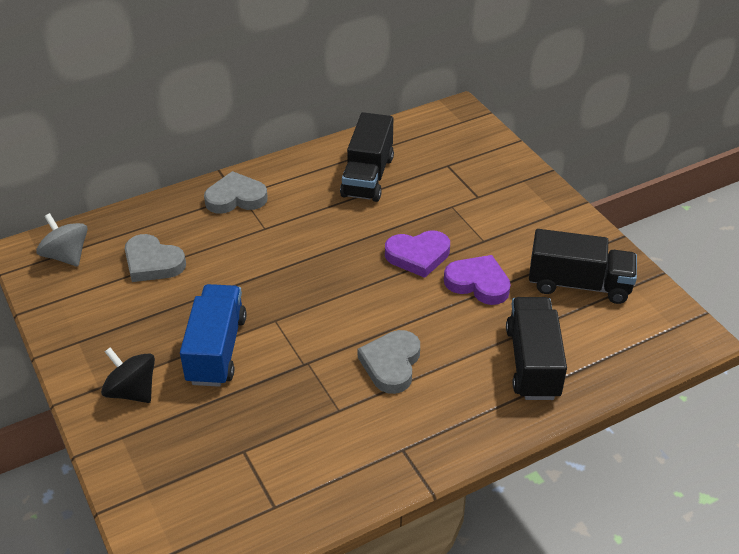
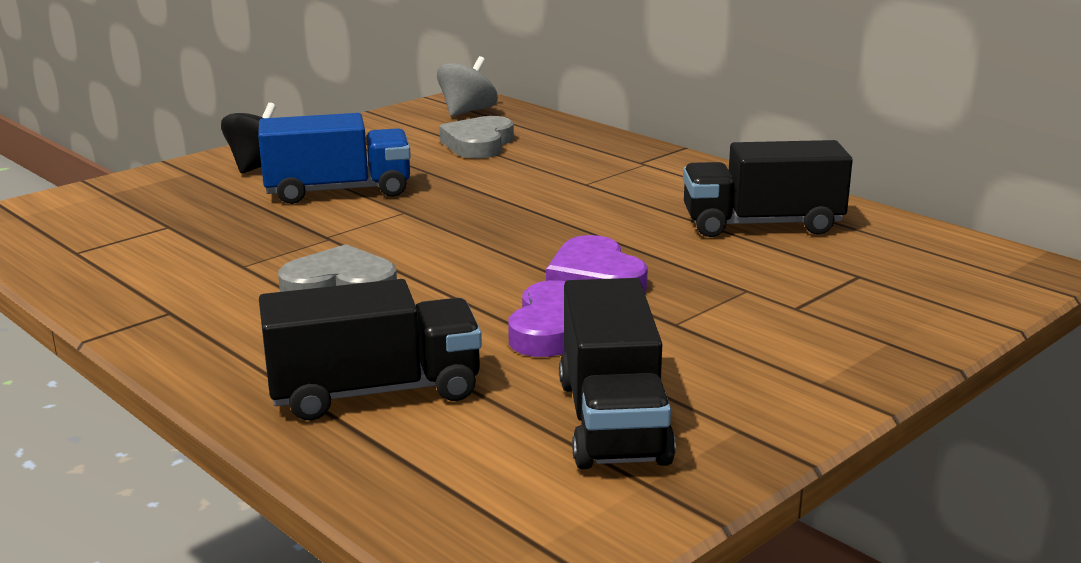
camera: 75 degrees right, 20 degrees down
grey heart [204,171,268,214] -> none

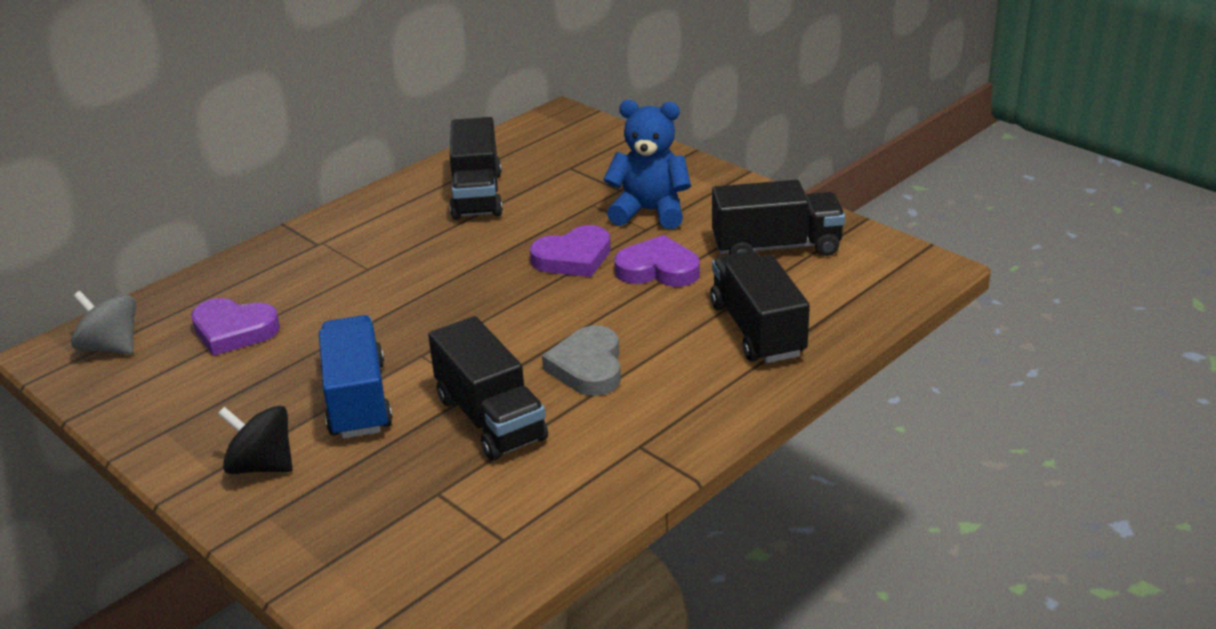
camera: 90 degrees left, 10 degrees up
grey heart [439,116,514,158] -> purple heart [191,298,280,356]
none -> black truck [428,316,548,460]
none -> blue teddy bear [603,100,691,229]

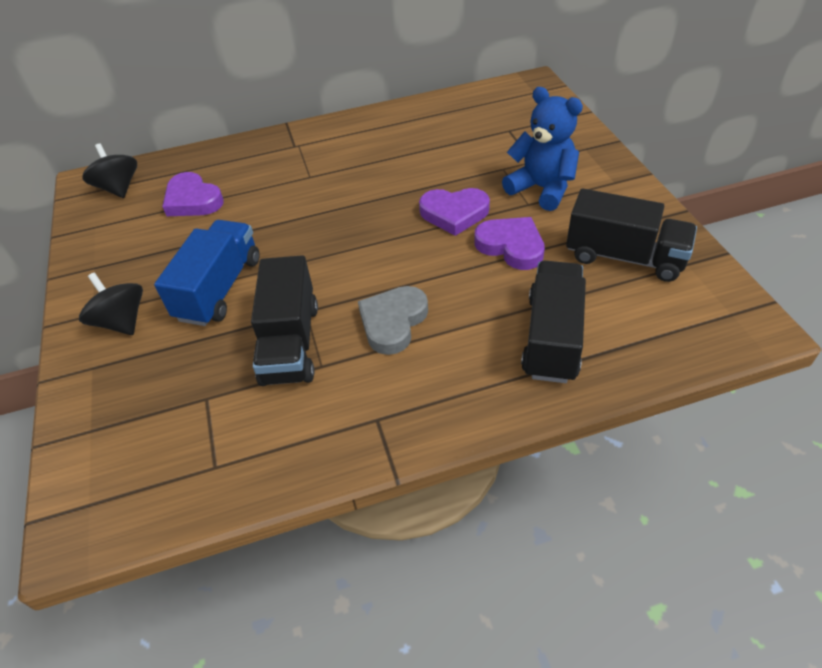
camera: 30 degrees right, 15 degrees up
grey spinning top [71,291,136,354] -> black spinning top [82,143,137,198]
black truck [450,117,503,220] -> none

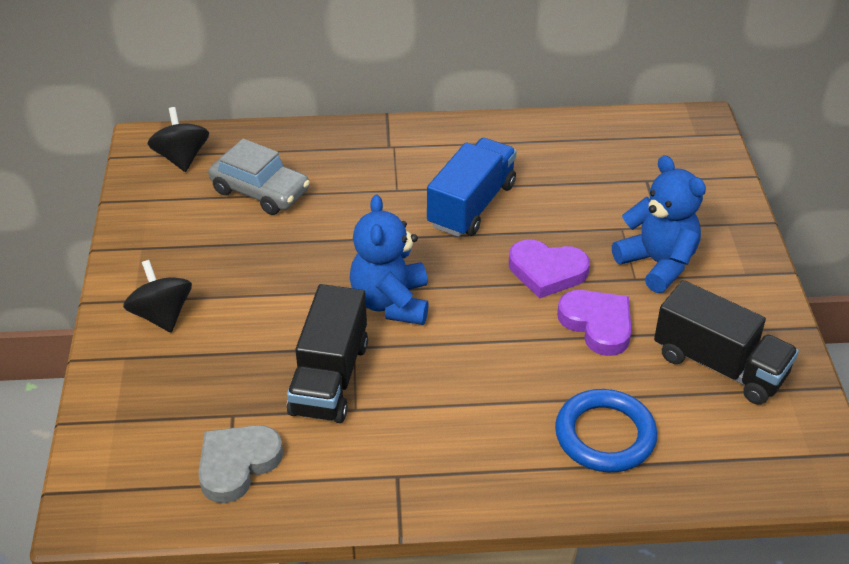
camera: 10 degrees right, 5 degrees down
blue truck [154,220,260,326] -> blue truck moved to [427,138,517,237]
purple heart [162,172,224,216] -> grey car [208,139,310,215]
grey heart [358,286,428,355] -> grey heart moved to [198,425,283,503]
black truck [521,261,586,383] -> blue ring [555,389,657,472]
none -> blue teddy bear [350,195,429,325]

